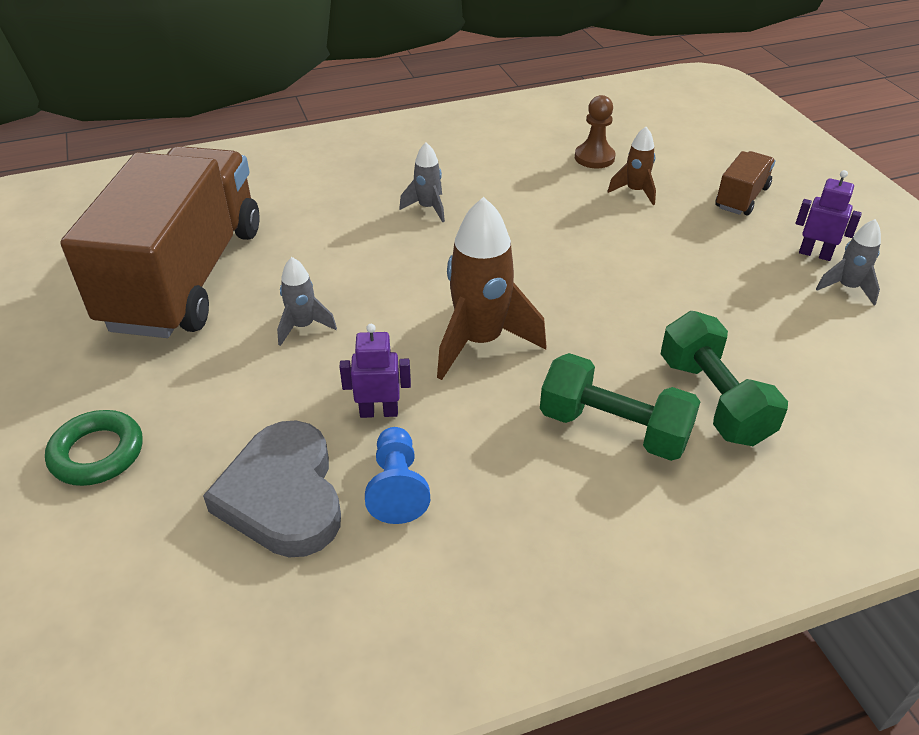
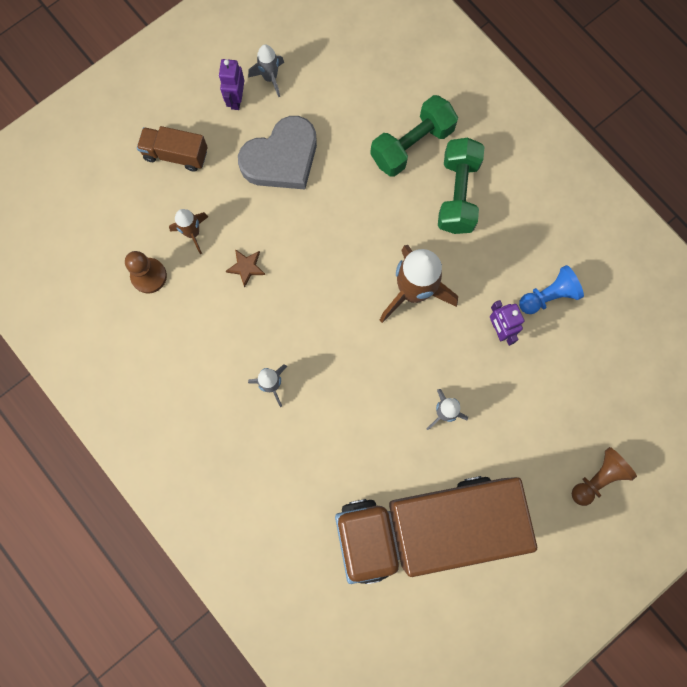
camera: 110 degrees left, 35 degrees up
green ring [45,410,143,486] -> brown pawn [572,447,637,506]
grey heart [203,421,341,557] -> grey heart moved to [238,116,317,190]
none -> brown star [226,249,265,287]

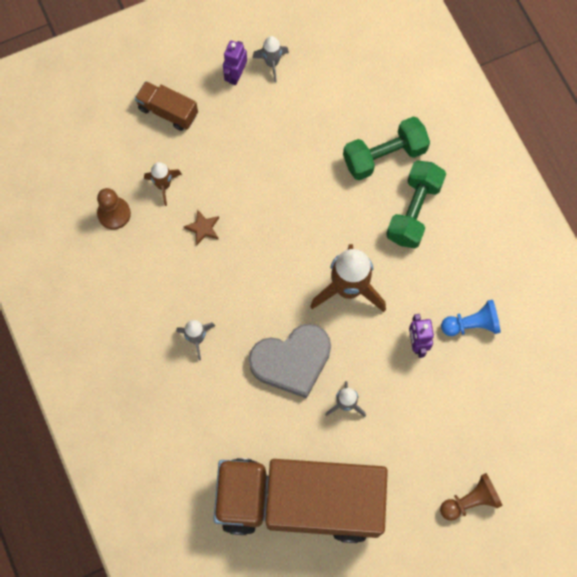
camera: 15 degrees right, 5 degrees down
grey heart [238,116,317,190] -> grey heart moved to [249,324,331,399]

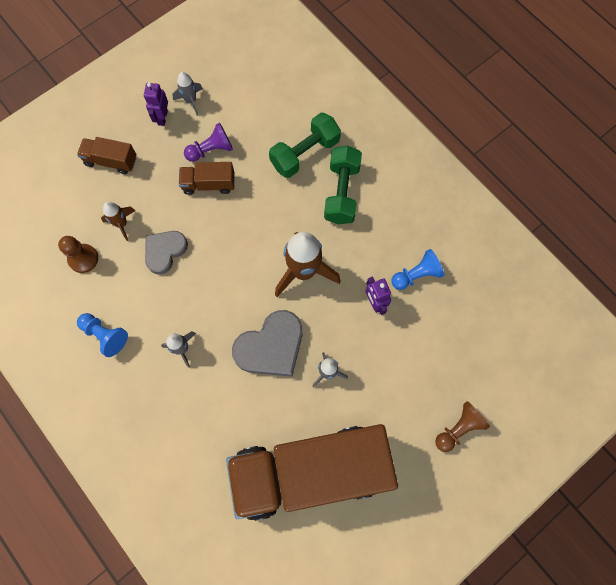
camera: 15 degrees left, 0 degrees up
brown star [183,210,219,245] -> grey heart [145,231,188,275]
none -> blue pawn [77,313,128,357]
none -> brown truck [179,162,234,195]
none -> purple pawn [184,123,233,162]

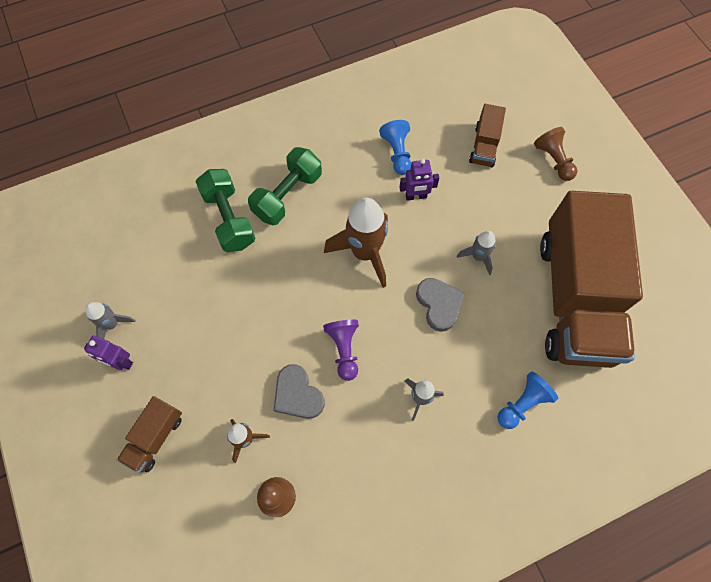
camera: 75 degrees left, 5 degrees down
blue pawn [77,313,128,357] -> blue pawn moved to [497,371,558,429]
brown truck [179,162,234,195] -> brown truck moved to [469,104,506,167]
purple pawn [184,123,233,162] -> purple pawn moved to [323,320,359,381]
grey heart [232,310,302,377] -> grey heart [416,278,465,332], size x0.66
green dumbbell [324,145,362,224] -> green dumbbell turned 75 degrees counterclockwise [248,147,322,225]

